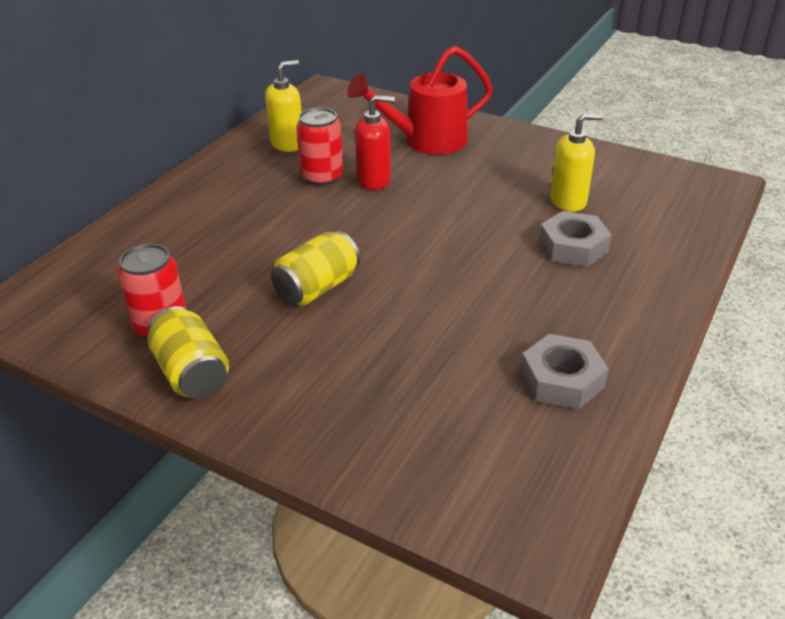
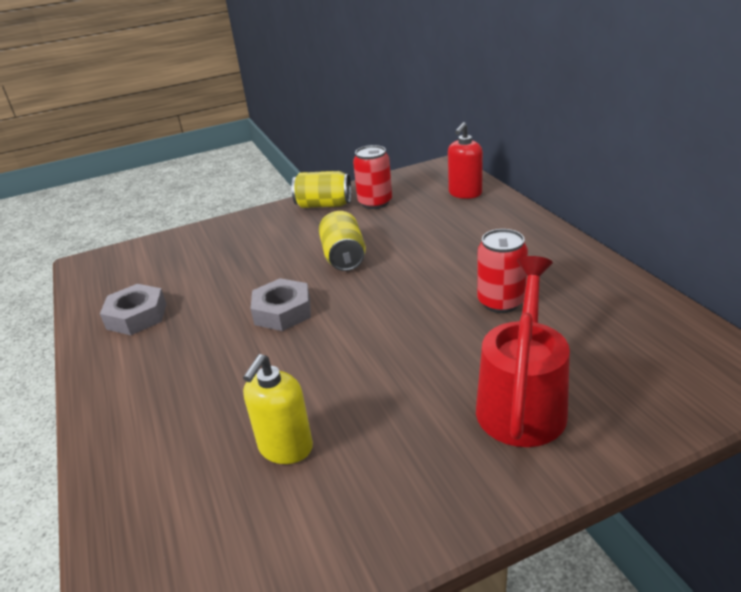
camera: 130 degrees right, 5 degrees down
yellow soap dispenser [265,60,302,152] -> none
red soap dispenser [355,95,395,190] -> red soap dispenser moved to [448,122,483,199]
grey nut [539,211,612,267] -> grey nut moved to [250,278,311,331]

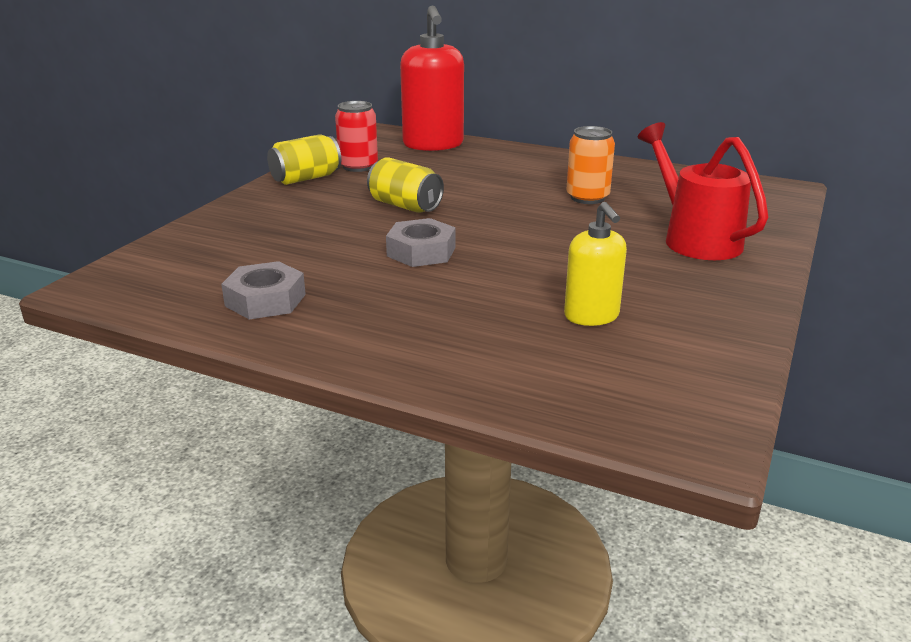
camera: 45 degrees left, 5 degrees down
red soap dispenser [448,122,483,199] -> red soap dispenser [400,5,464,151], size x1.71
red can [477,229,528,313] -> orange can [566,126,615,204]

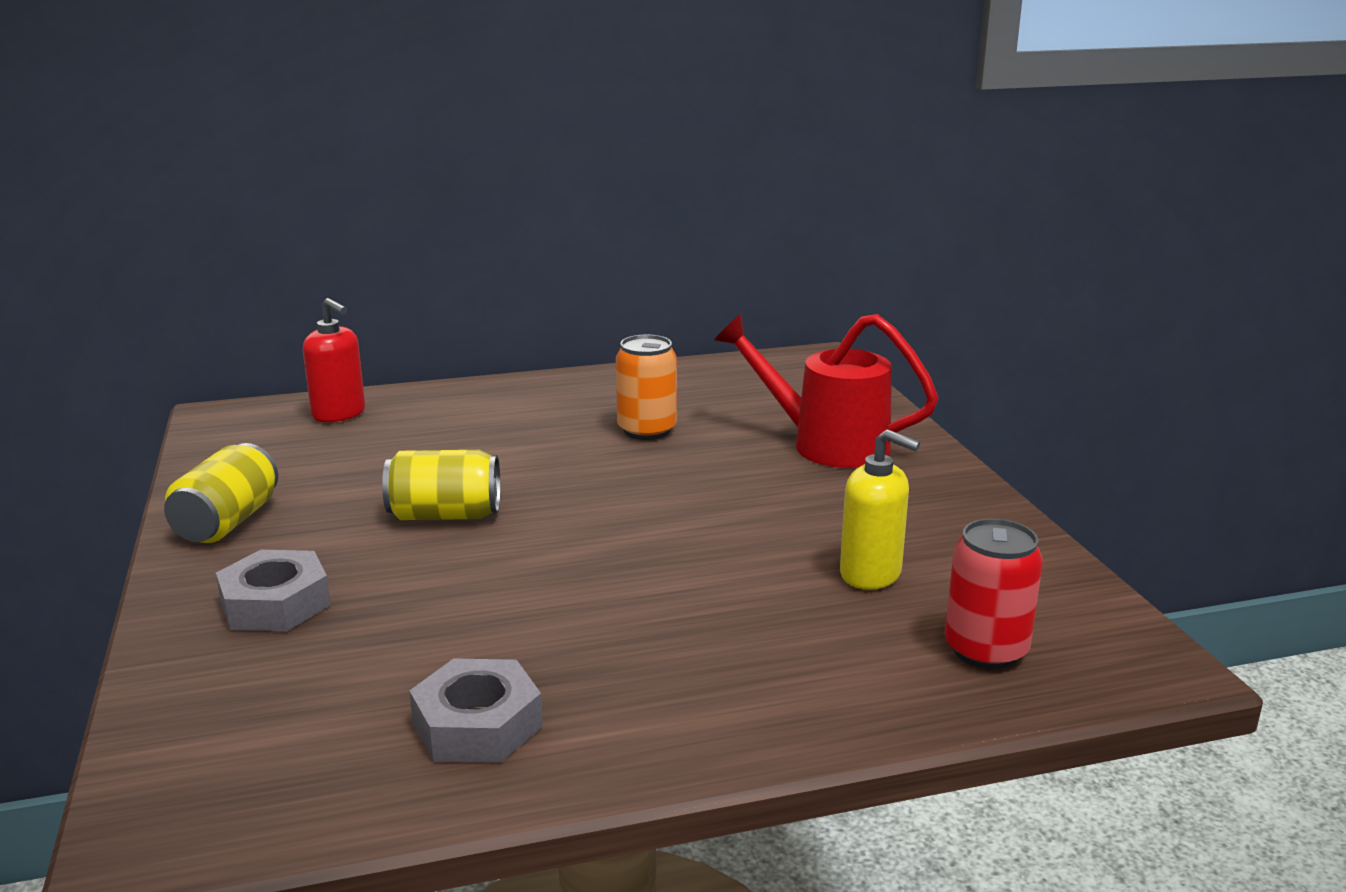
camera: 40 degrees left, 5 degrees down
red can [335,101,378,172] -> red can moved to [945,518,1043,670]
grey nut [386,218,456,267] -> grey nut moved to [216,550,331,631]
red soap dispenser [400,5,464,151] -> red soap dispenser [303,298,365,422], size x0.59

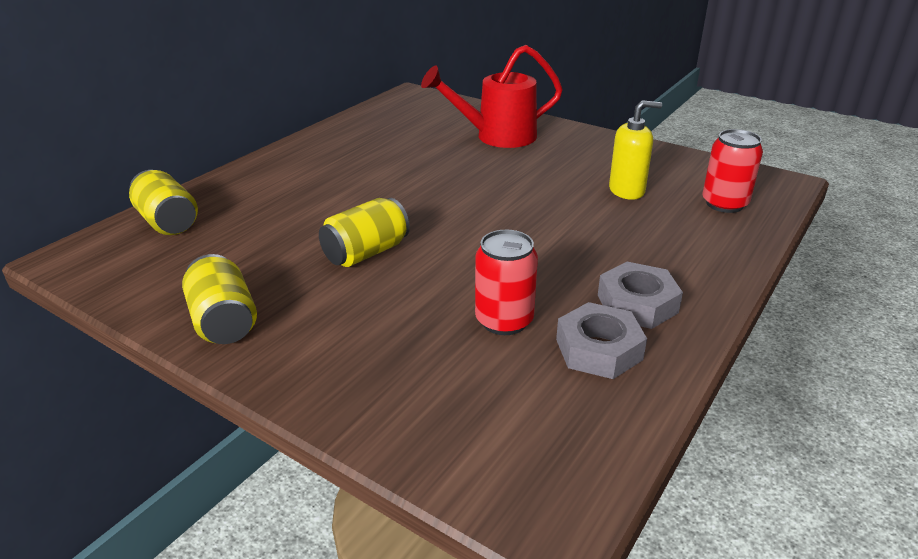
camera: 40 degrees left, 10 degrees up
grey nut [216,550,331,631] -> grey nut moved to [598,262,683,329]
red soap dispenser [303,298,365,422] -> yellow can [129,170,198,235]
orange can [616,334,677,440] -> none
none -> red can [475,230,538,335]

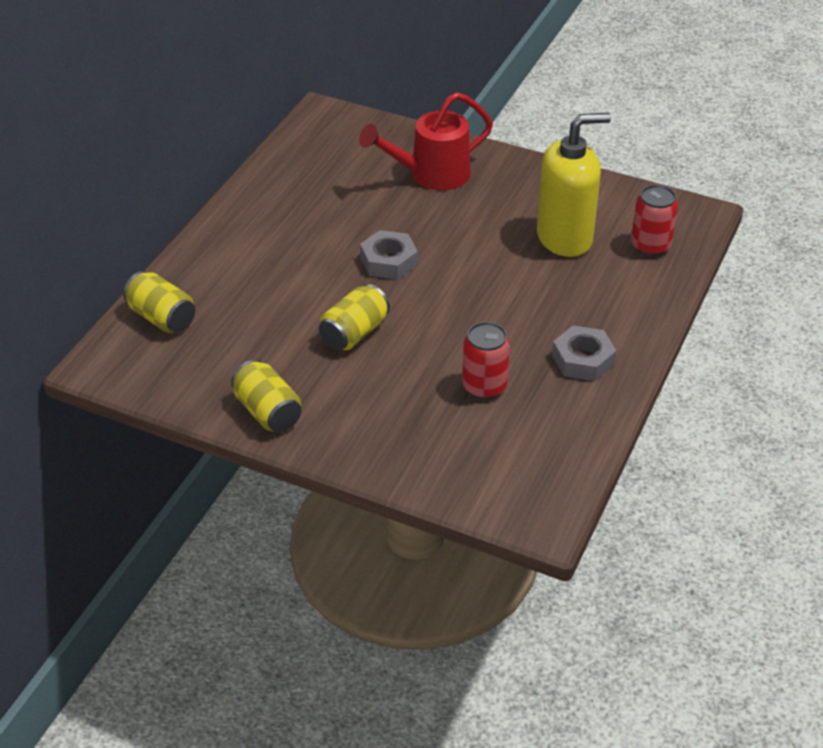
camera: 10 degrees left, 10 degrees up
grey nut [556,302,647,379] -> grey nut moved to [360,230,418,280]
yellow soap dispenser [609,100,662,200] -> yellow soap dispenser [537,113,611,257], size x1.71

